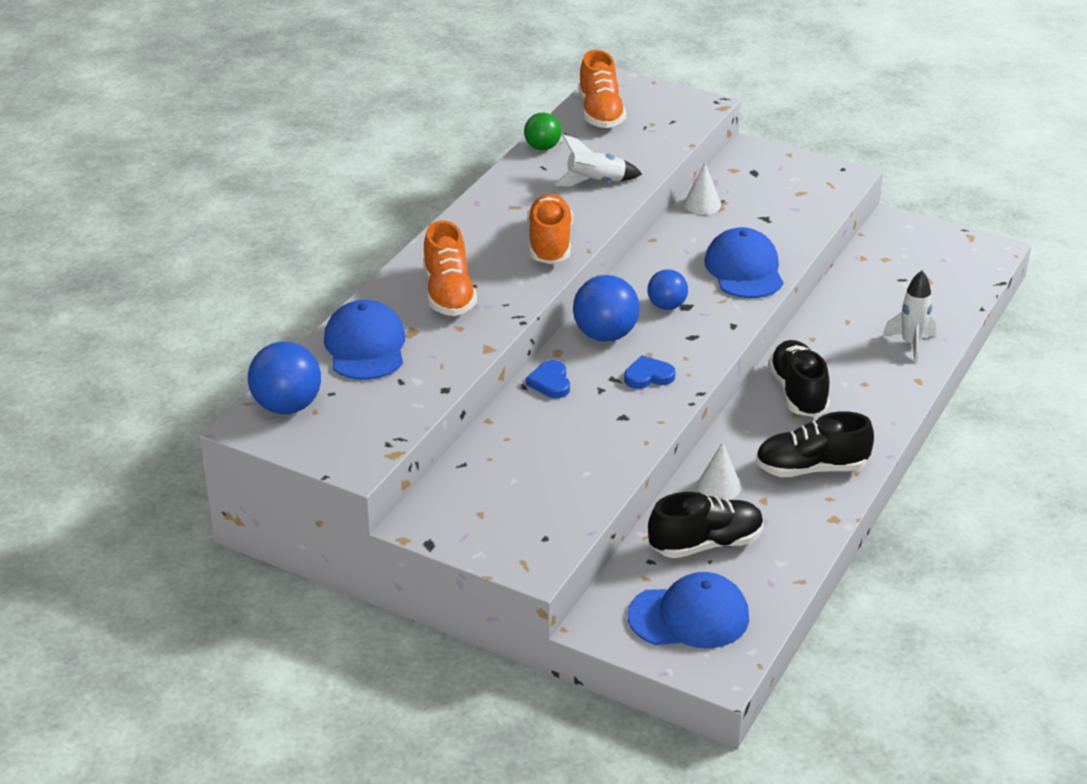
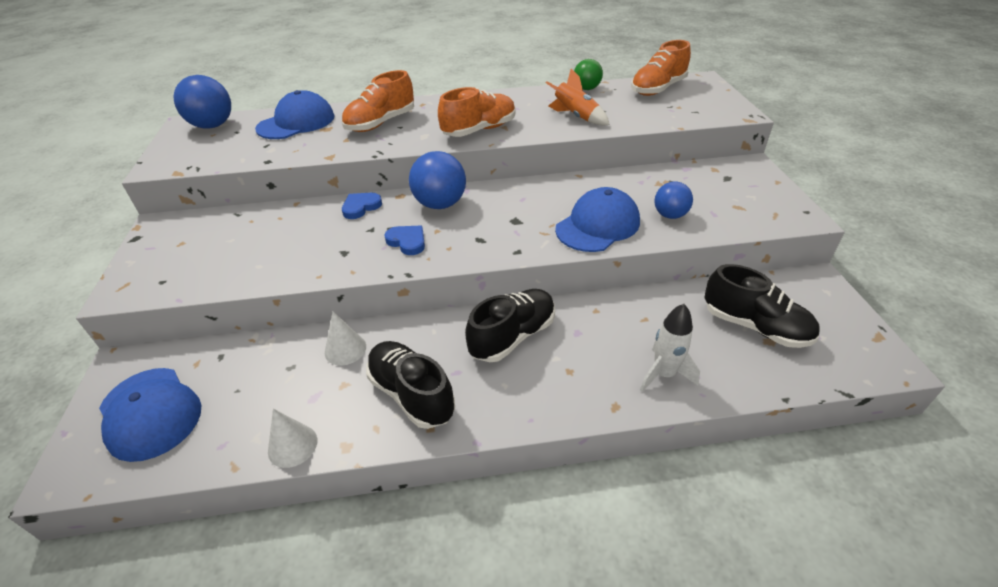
camera: 55 degrees right, 5 degrees up
white rocket [554,134,642,186] -> orange rocket [546,69,610,125]
blue ball [647,269,688,310] -> blue ball moved to [654,182,693,219]
black shoe [648,492,764,558] -> black shoe moved to [704,264,820,348]
white cone [684,163,721,214] -> white cone moved to [268,409,317,468]

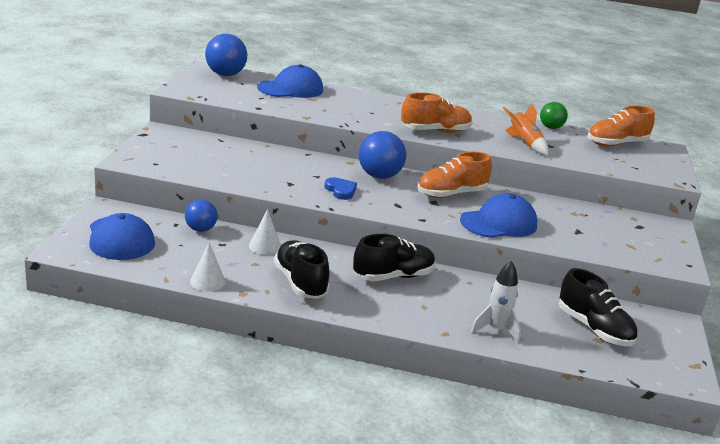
camera: 15 degrees right, 15 degrees down
orange shoe [342,70,414,132] -> orange shoe moved to [417,152,492,198]
blue heart [342,193,382,219] -> none
blue ball [654,182,693,219] -> blue ball moved to [185,199,218,232]

